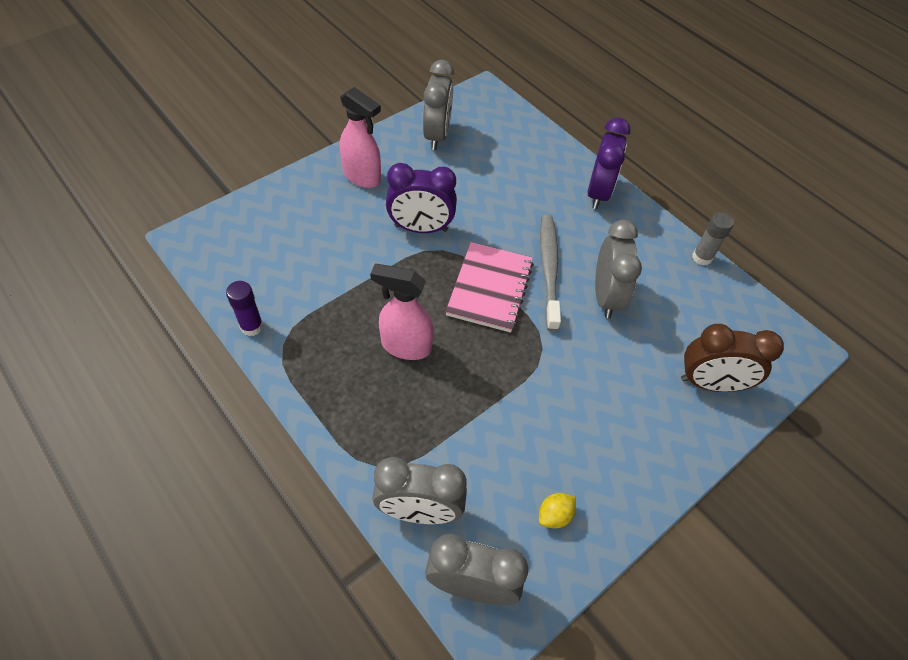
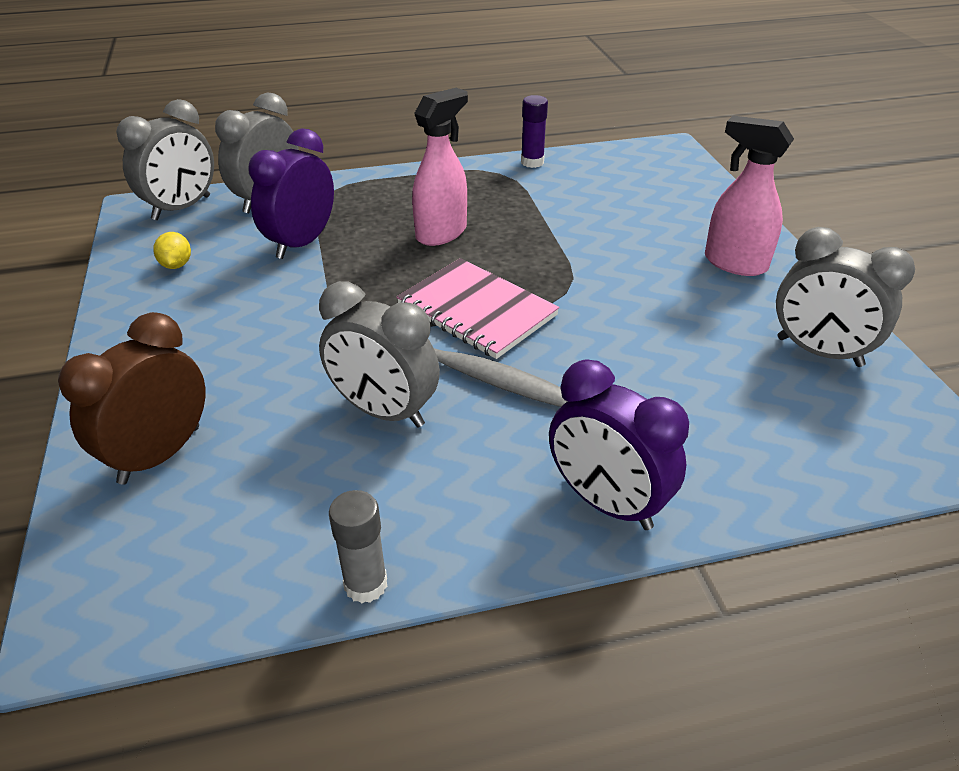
camera: 120 degrees right, 15 degrees down
pink spray bottle [340,87,381,188] -> pink spray bottle turned 60 degrees clockwise [705,116,794,276]
purple clock [386,163,457,233] -> purple clock moved to [249,128,334,259]

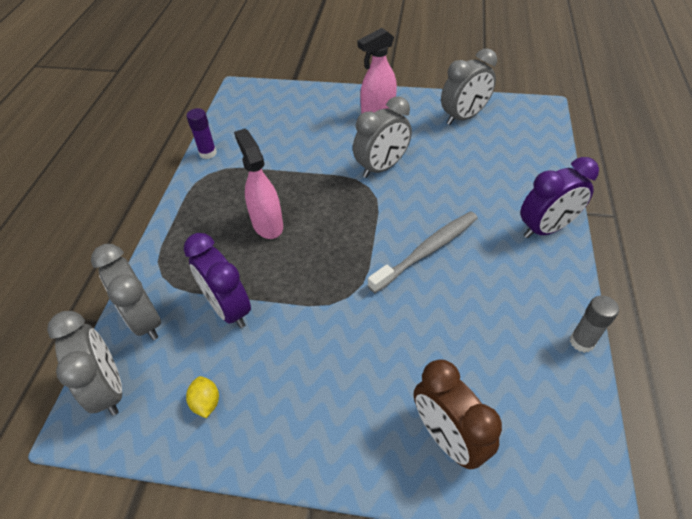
camera: 65 degrees left, 10 degrees up
yellow lemon [153,232,191,269] -> yellow lemon turned 60 degrees clockwise [186,376,219,418]
grey clock [319,281,440,428] -> grey clock moved to [353,96,412,178]
pink notebook [397,258,559,359] -> none

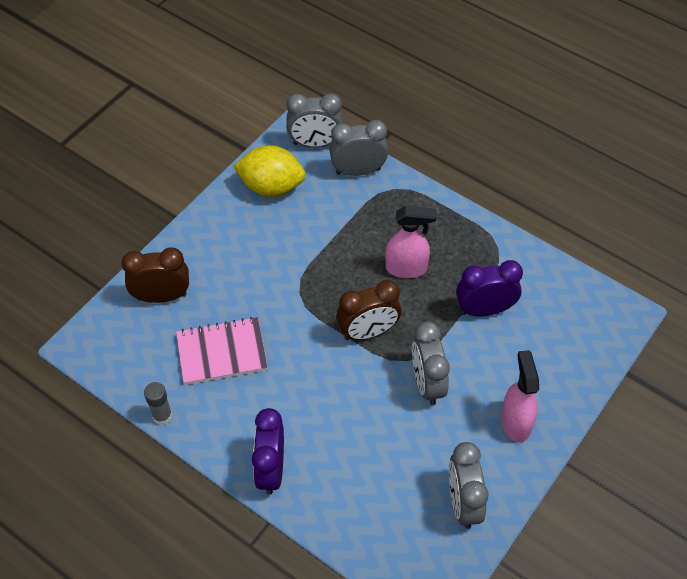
camera: 115 degrees right, 5 degrees up
purple clock [184,233,251,328] -> purple clock moved to [456,260,523,317]
purple glue stick [186,108,217,159] -> none
yellow lemon [186,376,219,418] -> yellow lemon [233,145,306,197], size x2.38
grey toothbrush [368,211,478,293] -> none
none -> pink notebook [176,317,268,385]
none -> brown clock [336,280,401,340]

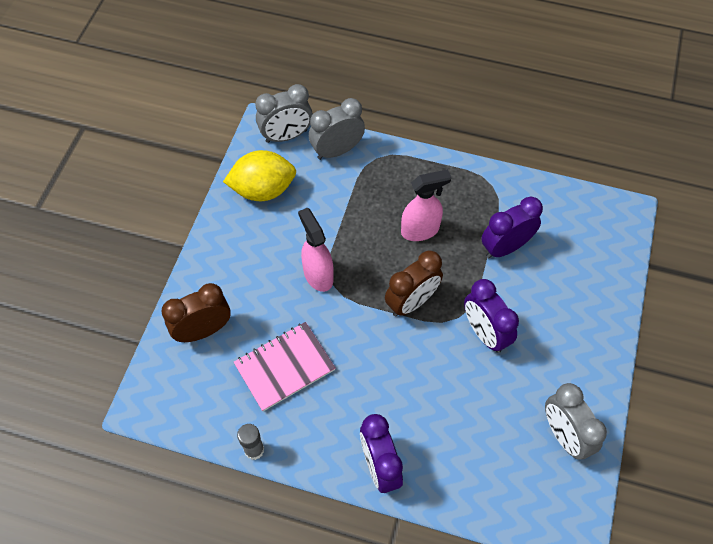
camera: 20 degrees left, 5 degrees up
grey clock [412,321,450,405] -> purple clock [464,279,519,353]
pink spray bottle [501,350,539,442] -> pink spray bottle moved to [298,208,334,292]

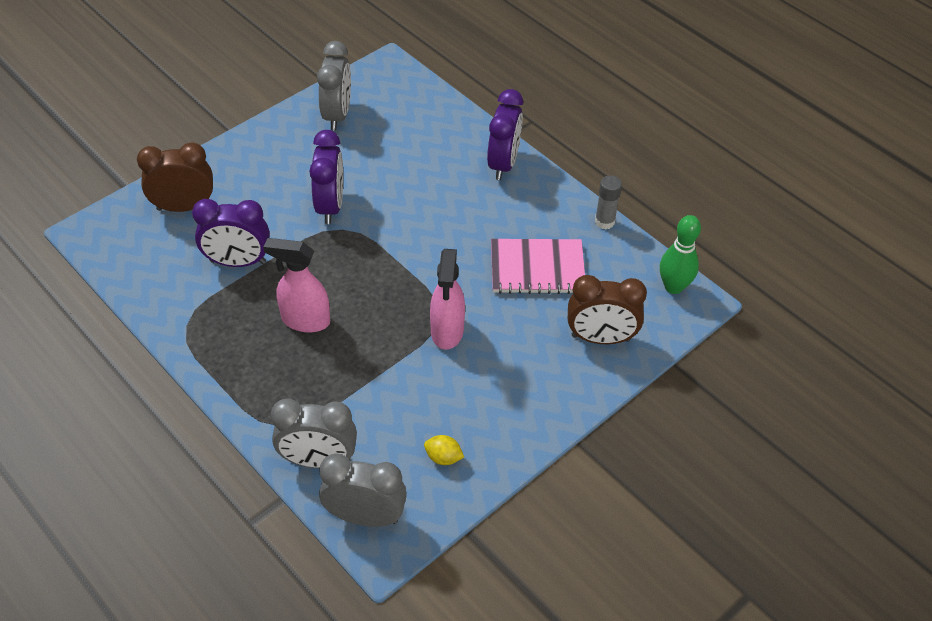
camera: 150 degrees left, 10 degrees down
yellow lemon [223,150,296,201] -> yellow lemon [424,435,464,465], size x0.42
brown clock [385,250,443,317] -> brown clock moved to [137,142,213,212]
none -> green bowling pin [660,215,701,294]

